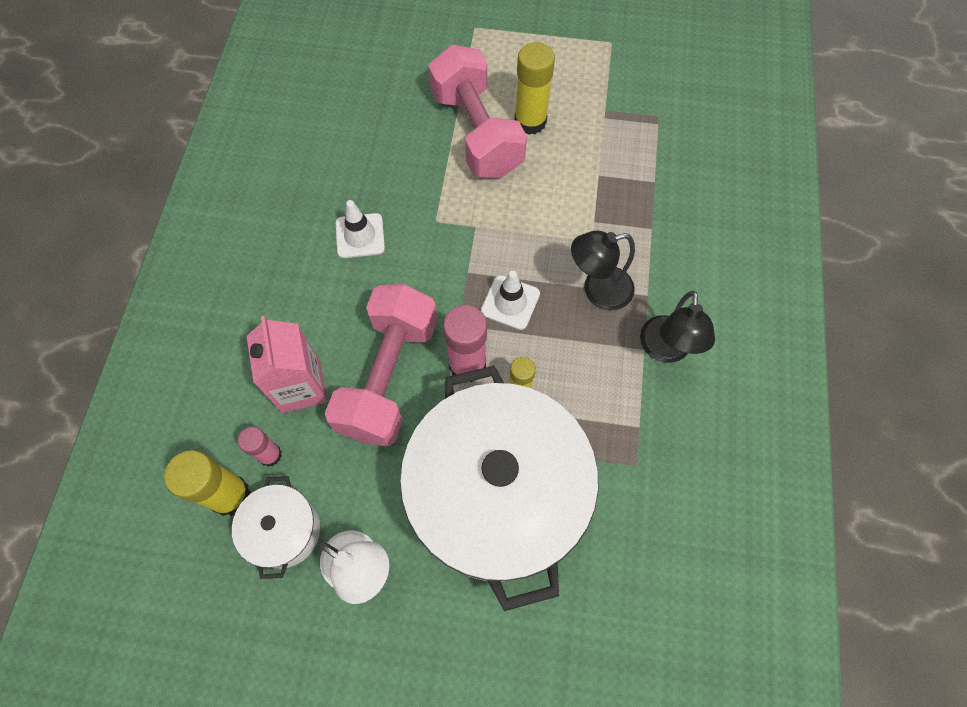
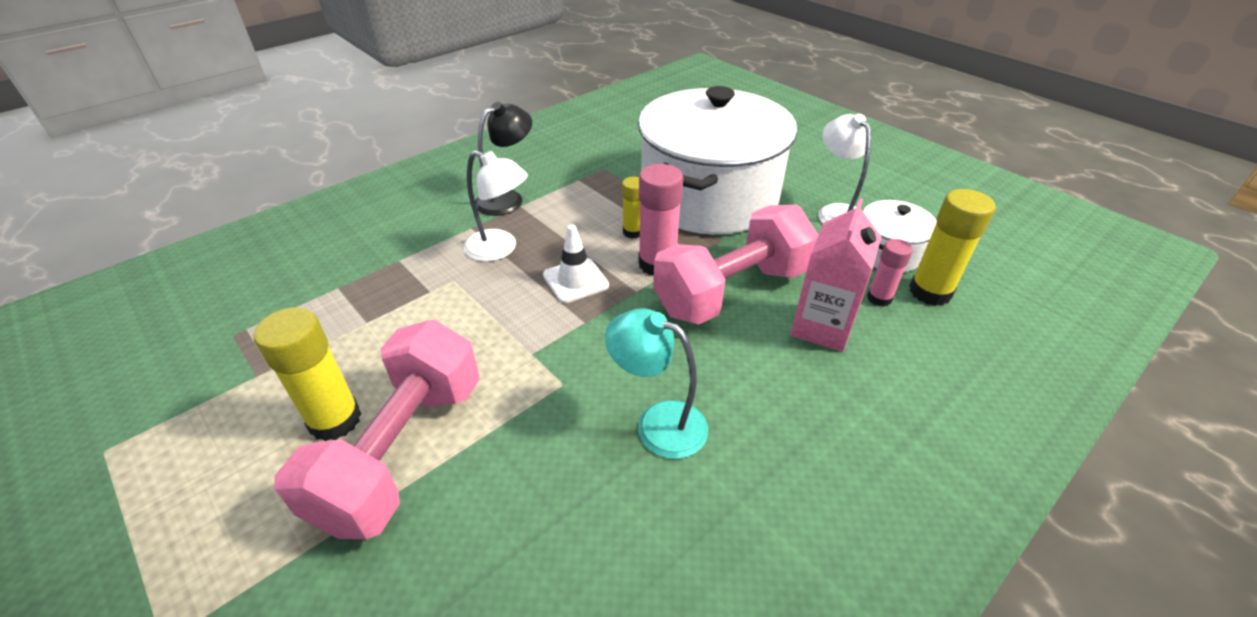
camera: 140 degrees left, 25 degrees down
white traffic cone [336,200,385,258] -> turquoise lamp [605,309,708,459]
black lamp [571,231,635,311] -> white lamp [464,150,528,262]

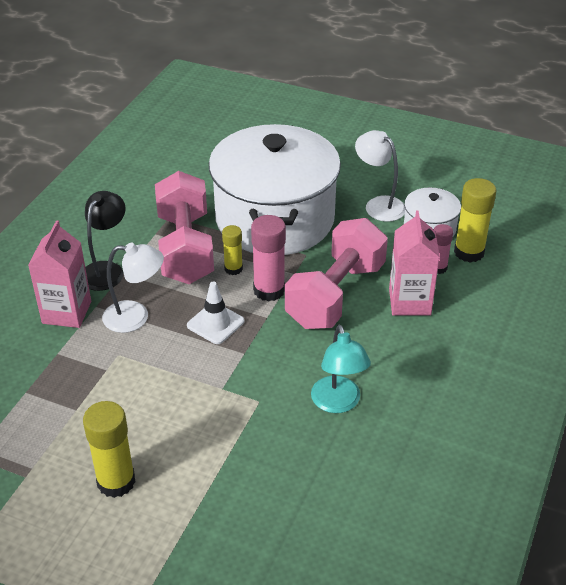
camera: 25 degrees left, 0 degrees up
pink dumbbell [274,320,480,539] -> pink dumbbell moved to [155,171,214,284]
turquoise lamp [605,309,708,459] -> turquoise lamp turned 105 degrees counterclockwise [311,325,371,413]
none -> pink carton [28,220,91,328]

